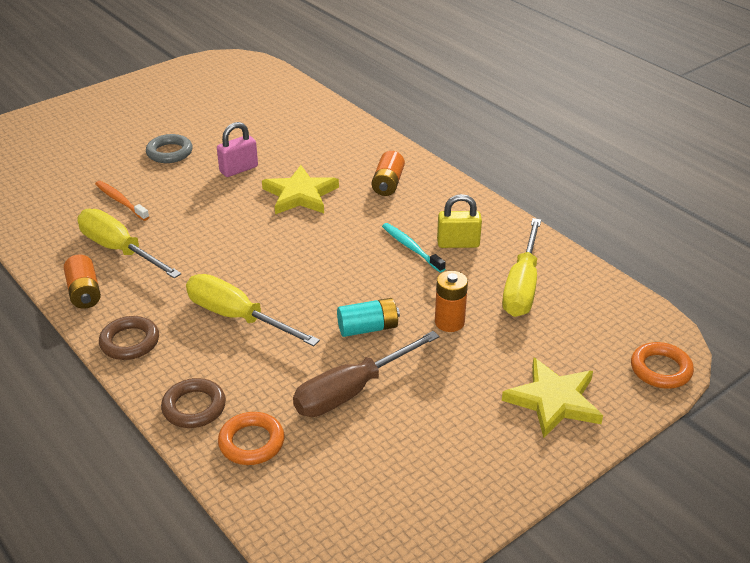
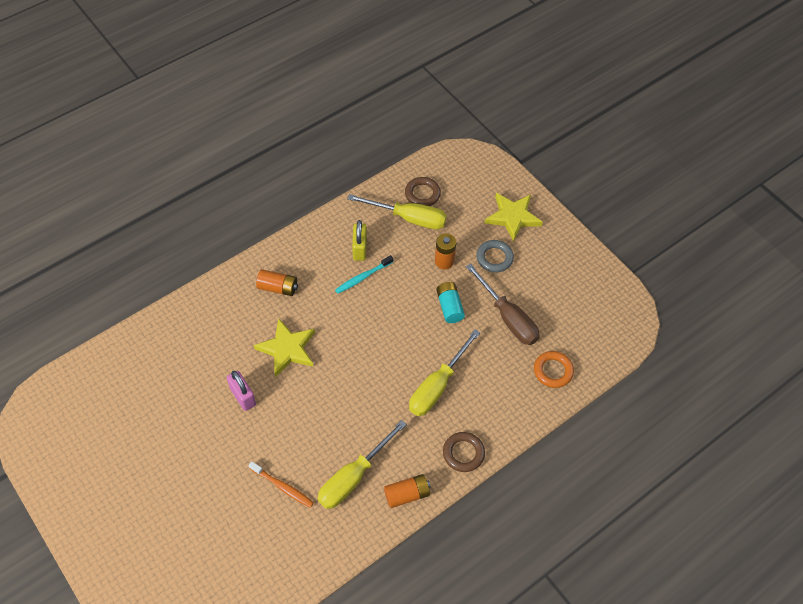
camera: 90 degrees left, 20 degrees up
orange toothbrush [95,181,149,221] -> orange toothbrush turned 105 degrees counterclockwise [248,461,314,508]
grey ring [146,134,193,163] -> grey ring moved to [476,240,514,272]
brown ring [161,378,226,428] -> brown ring moved to [405,177,441,206]
orange ring [631,342,694,388] -> none

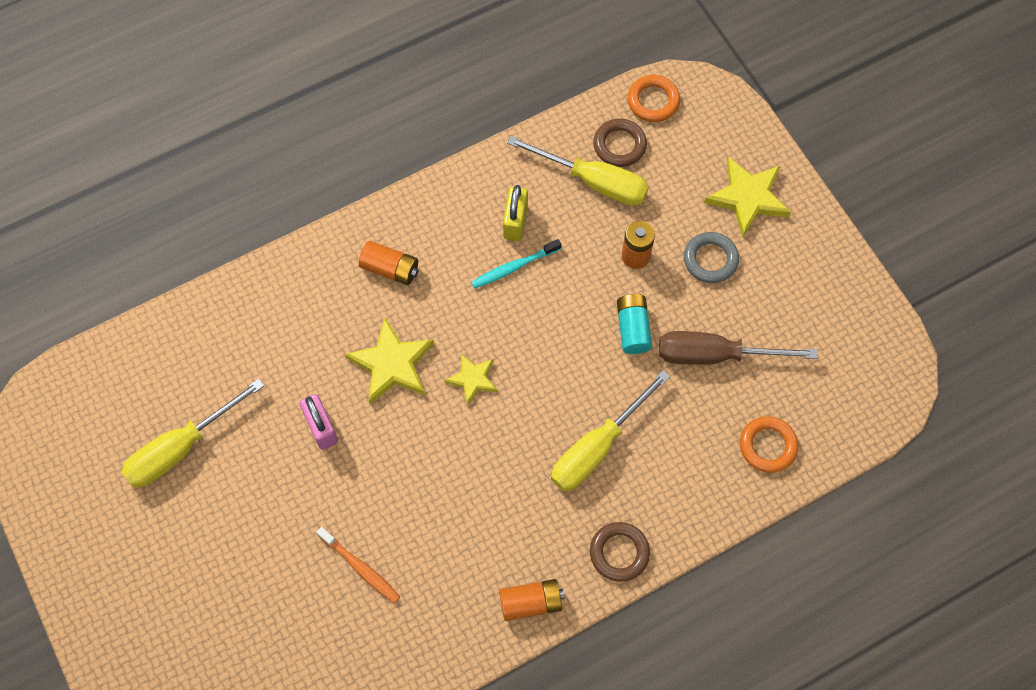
camera: 10 degrees right, 10 degrees up
yellow screwdriver [318,420,407,509] -> yellow screwdriver moved to [121,378,264,487]
brown screwdriver [466,263,540,345] -> brown screwdriver turned 120 degrees clockwise [659,331,818,365]
none -> yellow star [445,353,498,406]
none -> orange ring [628,75,680,122]

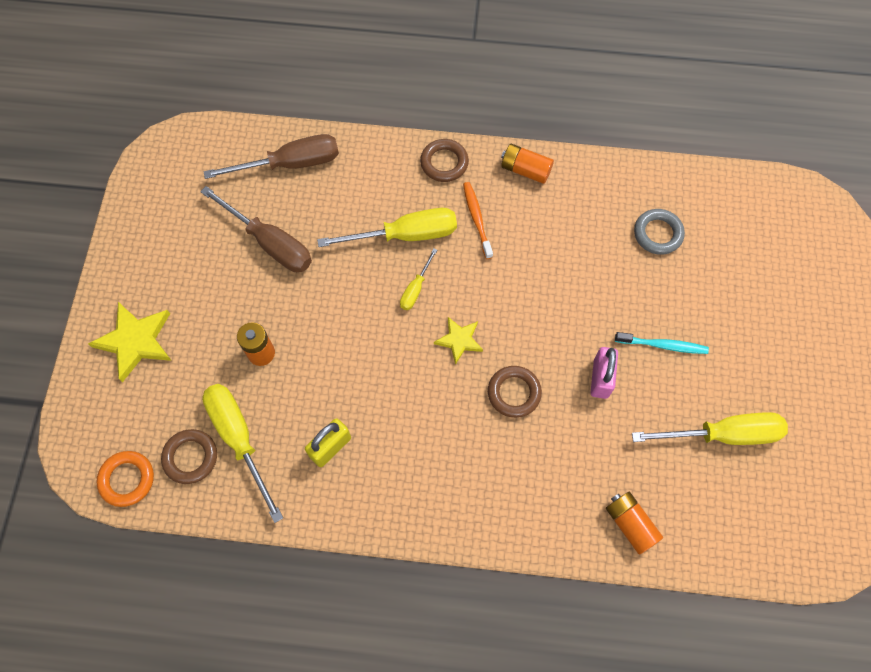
camera: 145 degrees left, 0 degrees up
orange toothbrush [316,527,400,603] -> orange toothbrush moved to [463,182,493,259]
yellow star [345,318,434,404] -> brown ring [488,366,542,418]
orange battery [359,241,419,285] -> orange battery moved to [606,492,663,554]
turquoise toothbrush [471,239,562,289] -> turquoise toothbrush moved to [615,332,709,354]
turquoise battery [617,294,652,354] -> none
grey ring [684,232,739,283] -> grey ring moved to [634,209,685,255]
orange ring [740,416,798,473] -> brown screwdriver [203,134,339,179]
none -> yellow screwdriver [400,248,437,310]

